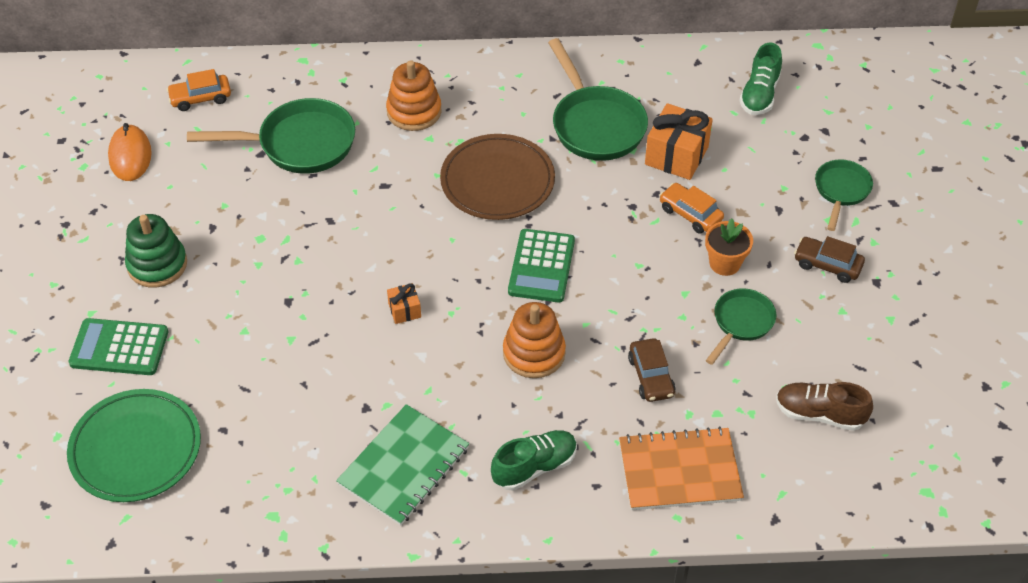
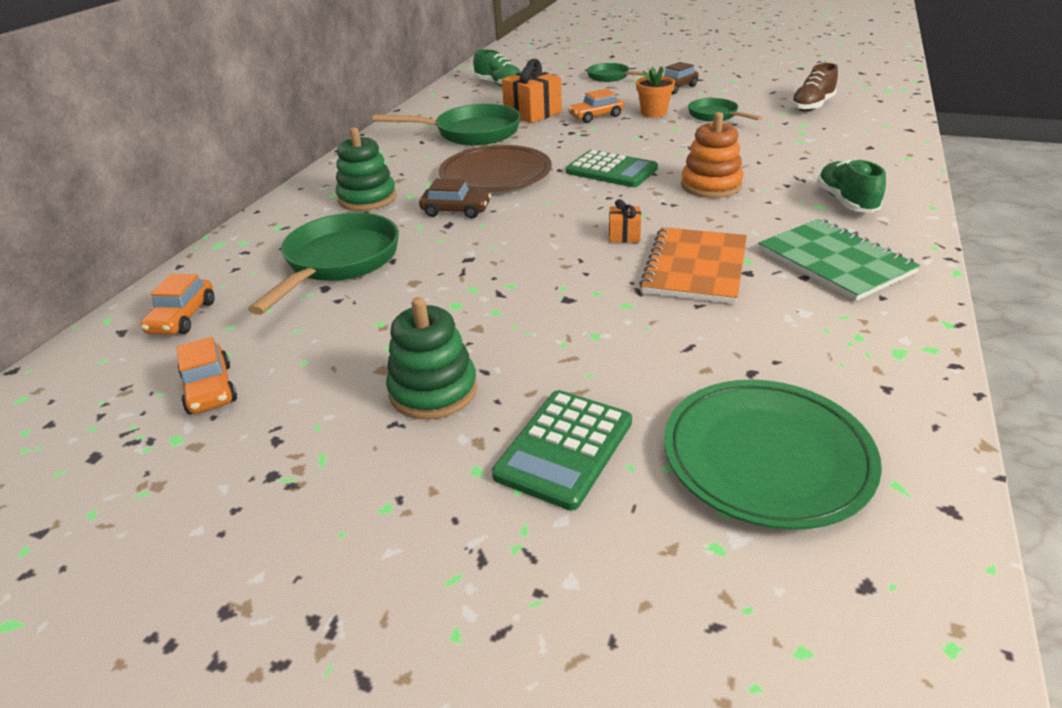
camera: 65 degrees left, 15 degrees down
orange mouse [108,123,152,181] -> orange car [176,337,237,414]
orange stacking toy [386,60,442,131] -> green stacking toy [336,127,397,211]
orange notebook [619,426,744,510] -> orange notebook moved to [639,227,747,304]
brown car [628,338,676,402] -> brown car moved to [419,179,491,219]

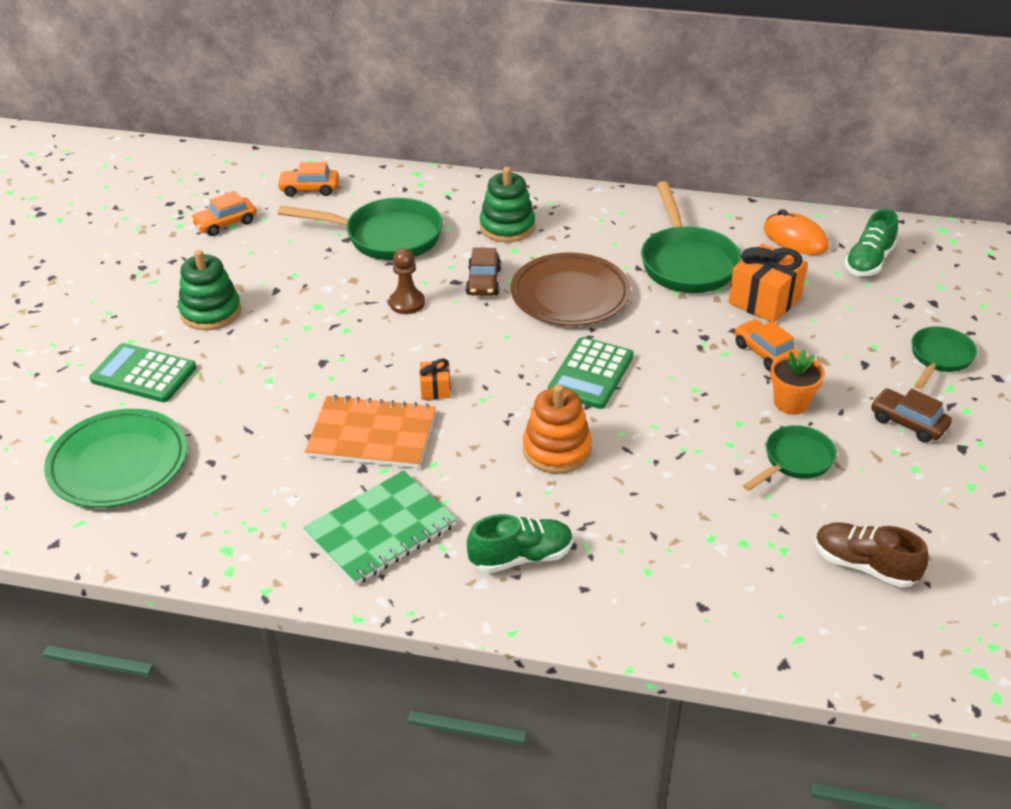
camera: 80 degrees right, 5 degrees up
none -> brown pawn [389,248,425,314]
none -> orange mouse [764,209,829,255]

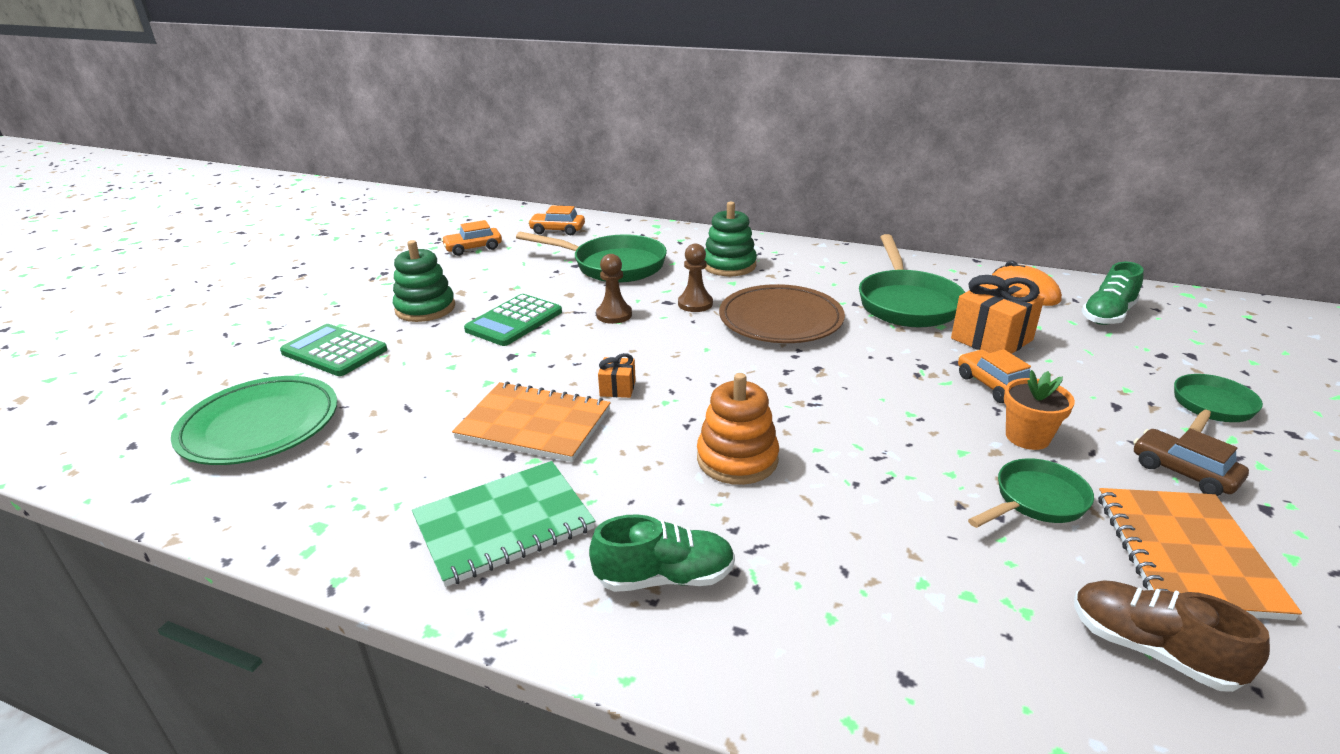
camera: 10 degrees right, 10 degrees down
brown car [466,247,501,296] -> brown pawn [678,244,713,312]
green calculator [548,337,634,409] -> green calculator moved to [464,294,562,346]
none -> orange notebook [1098,488,1302,621]

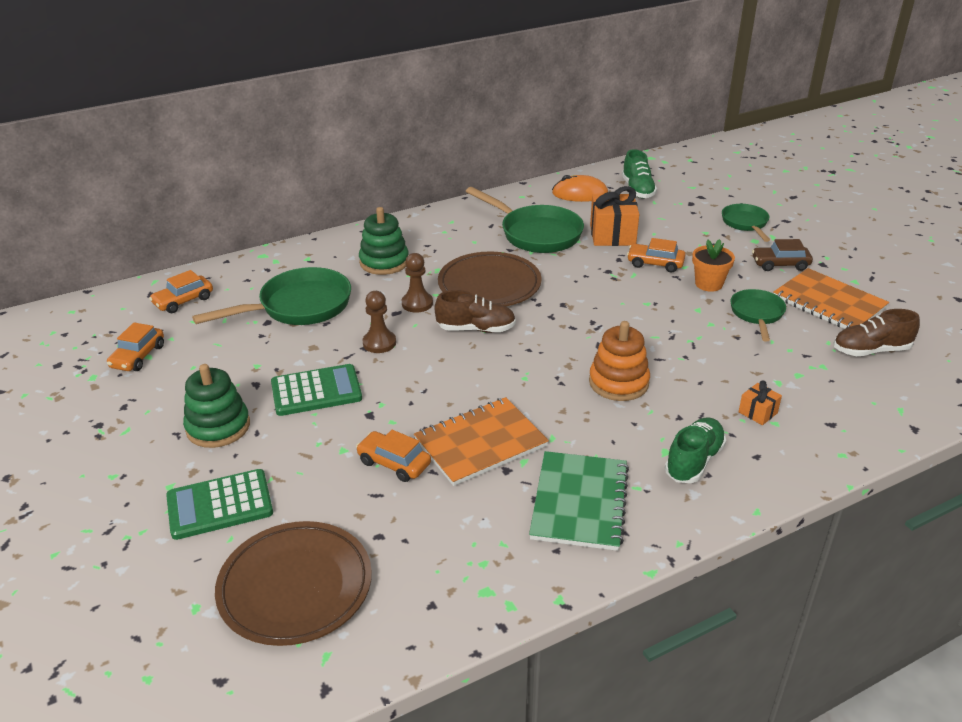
camera: 50 degrees left, 5 degrees up
green plate [171,376,337,465] -> brown plate [215,521,372,646]
green calculator [464,294,562,346] -> green calculator turned 90 degrees counterclockwise [271,364,362,416]
orange gift [598,353,636,398] -> orange gift moved to [739,381,782,425]
none -> orange car [356,430,431,482]
none -> brown shoe [435,290,516,333]

